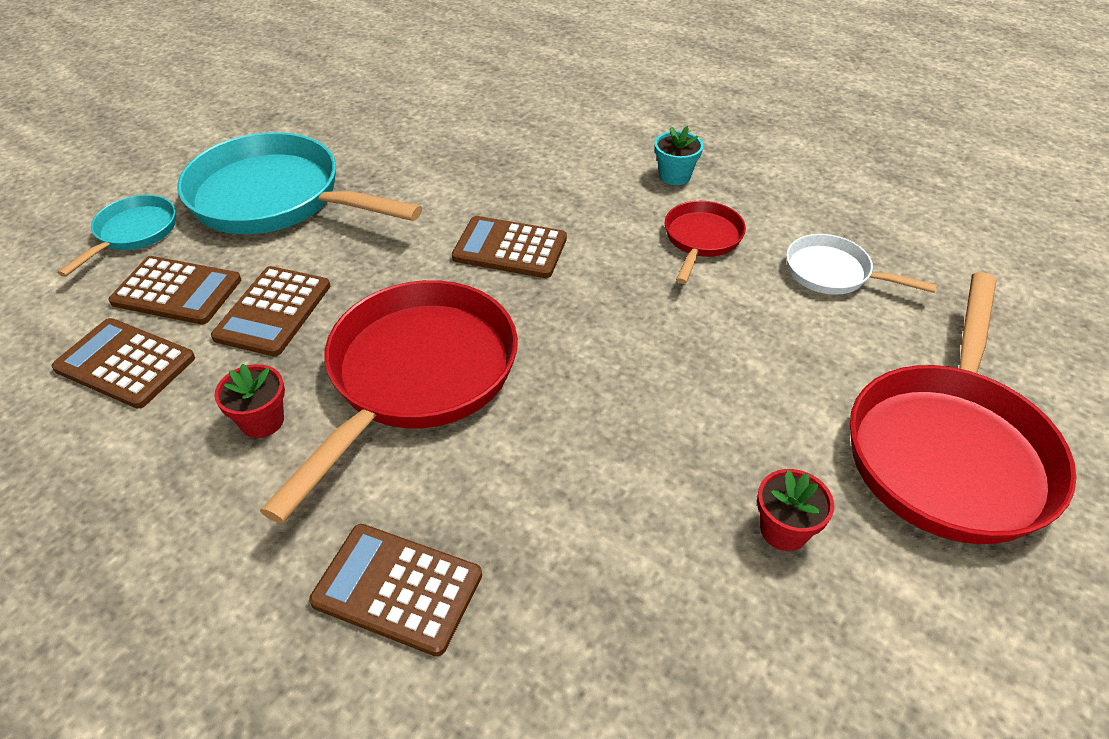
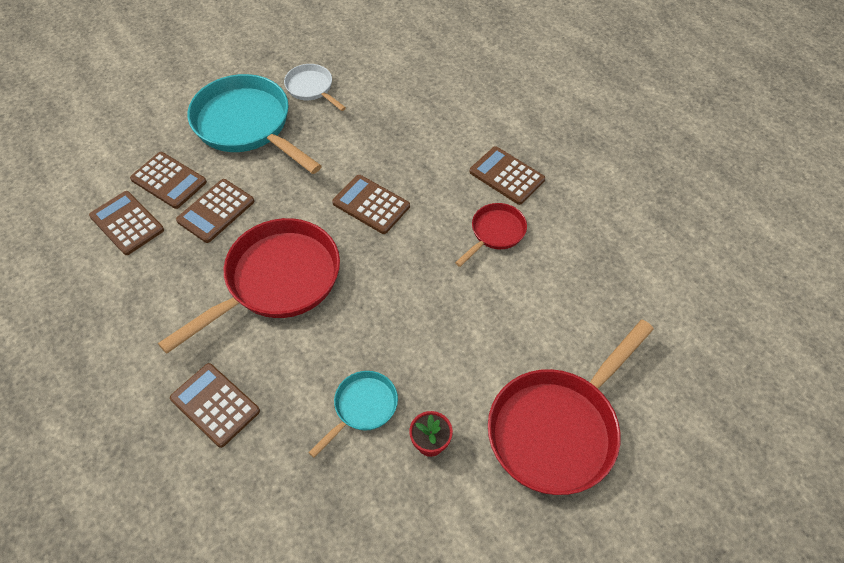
camera: 20 degrees right, 10 degrees up
turquoise pan [57,195,176,277] -> turquoise pan moved to [308,371,398,458]
red flower pot [214,364,285,438] -> none
turquoise flower pot [654,126,703,185] -> brown calculator [470,146,545,205]
white pan [786,234,937,295] -> white pan moved to [284,64,346,111]

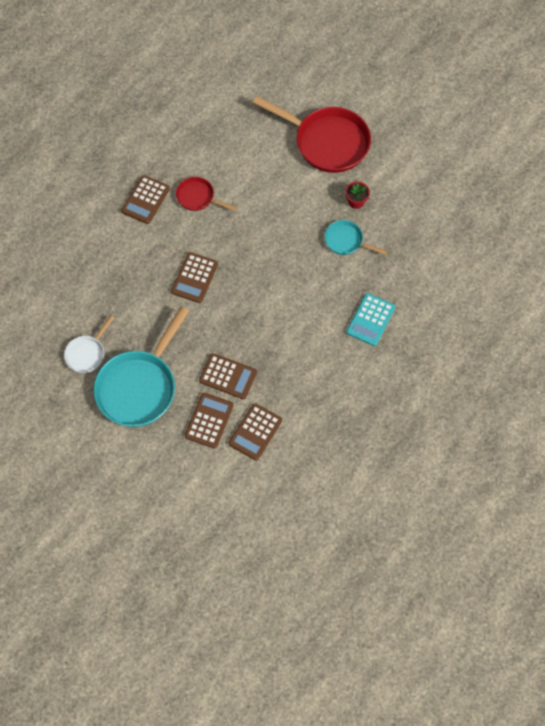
camera: 105 degrees left, 10 degrees up
red pan [158,218,340,354] -> none
brown calculator [170,363,260,448] -> turquoise calculator [346,293,395,346]

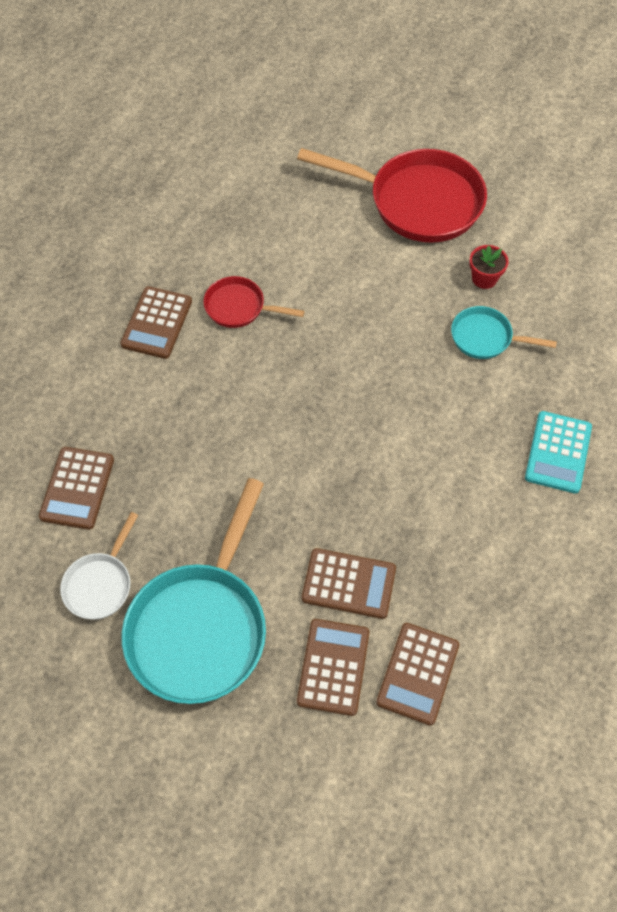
camera: 10 degrees left, 5 degrees down
brown calculator [171,252,218,303] -> brown calculator moved to [39,447,114,530]

